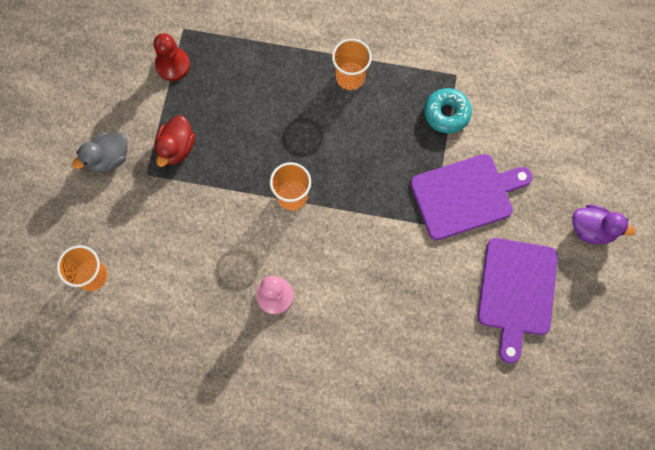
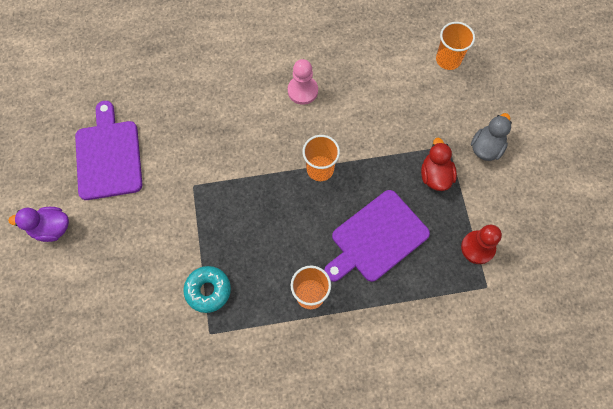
camera: 160 degrees right, 5 degrees down
purple cutting board [410,154,533,241] -> purple cutting board moved to [324,190,430,282]

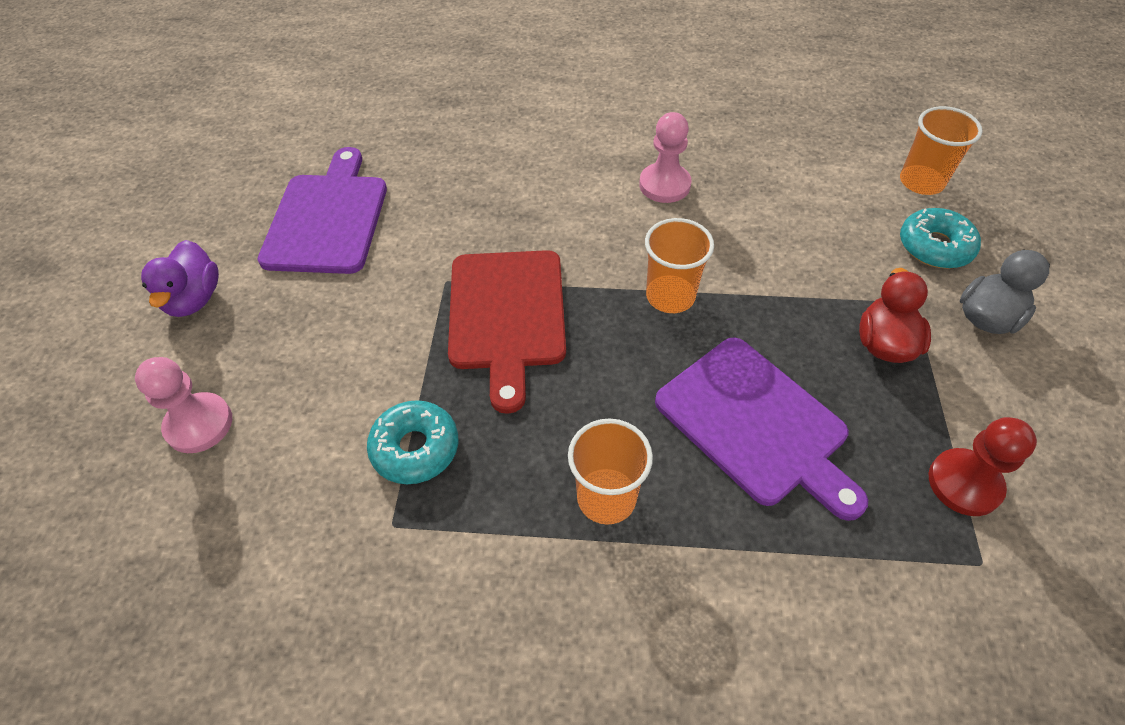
camera: 15 degrees right, 15 degrees down
purple duck [8,207,69,242] -> purple duck turned 105 degrees counterclockwise [141,240,219,317]
purple cutting board [324,190,430,282] -> purple cutting board turned 105 degrees counterclockwise [655,337,868,521]
none -> pink pawn [135,357,232,453]
none -> red cutting board [448,250,566,414]
none -> turquoise donut [900,208,981,269]

